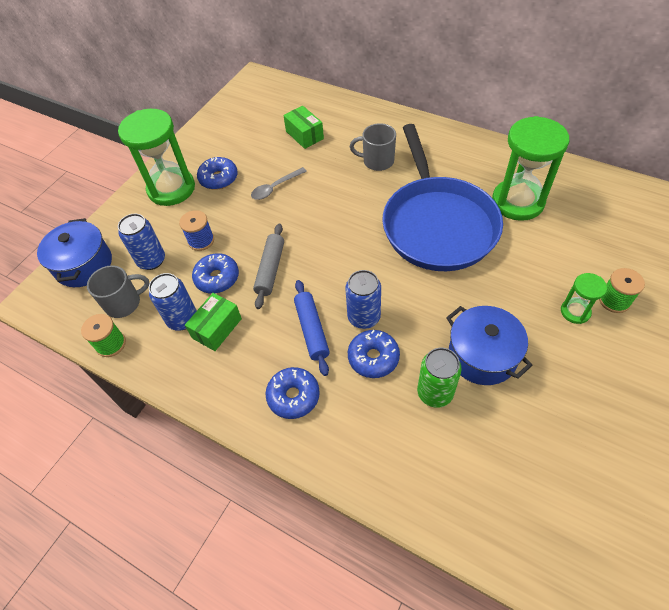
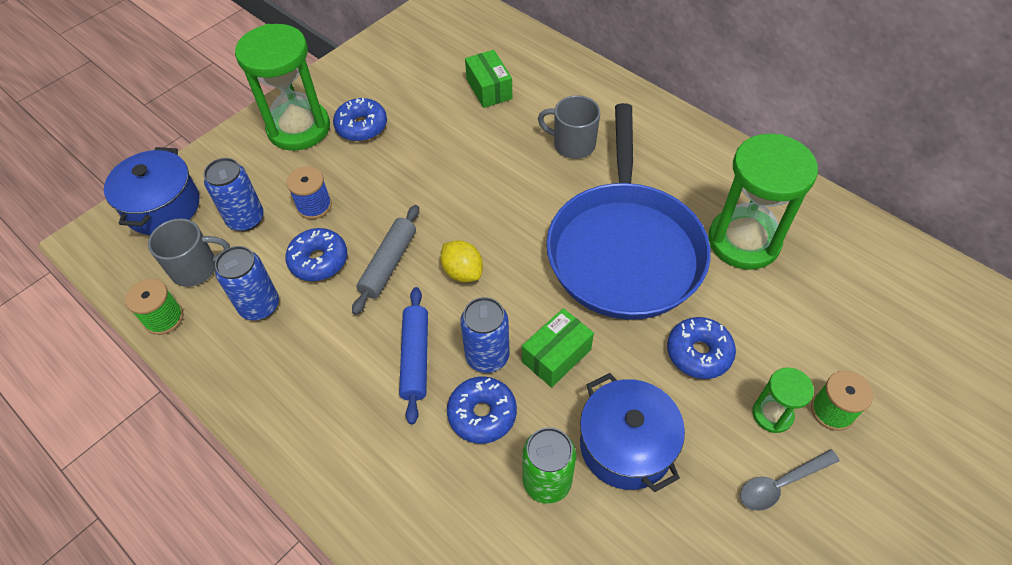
camera: 10 degrees right, 0 degrees up
green box [185,293,242,351] -> green box moved to [522,308,594,387]
grey spoon [251,167,307,200] -> grey spoon moved to [740,449,840,511]
blue donut [265,367,320,419] -> blue donut moved to [667,317,736,379]
none -> yellow lemon [440,241,483,282]

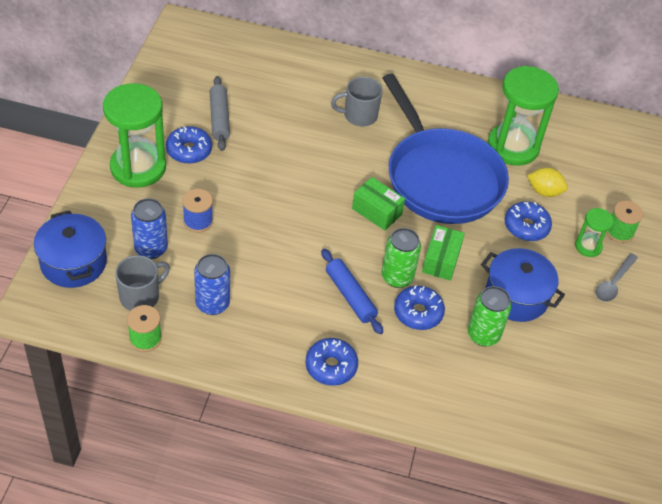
camera: 35 degrees left, 5 degrees down
blue donut [285,228,347,281] -> blue donut moved to [305,338,358,386]
grey rolling pin [352,205,419,315] -> grey rolling pin moved to [210,76,230,151]
yellow lemon [440,241,483,282] -> yellow lemon moved to [527,168,568,197]
blue can [460,297,510,373] -> green can [382,228,421,288]
green box [465,50,512,108] -> green box moved to [352,177,405,231]

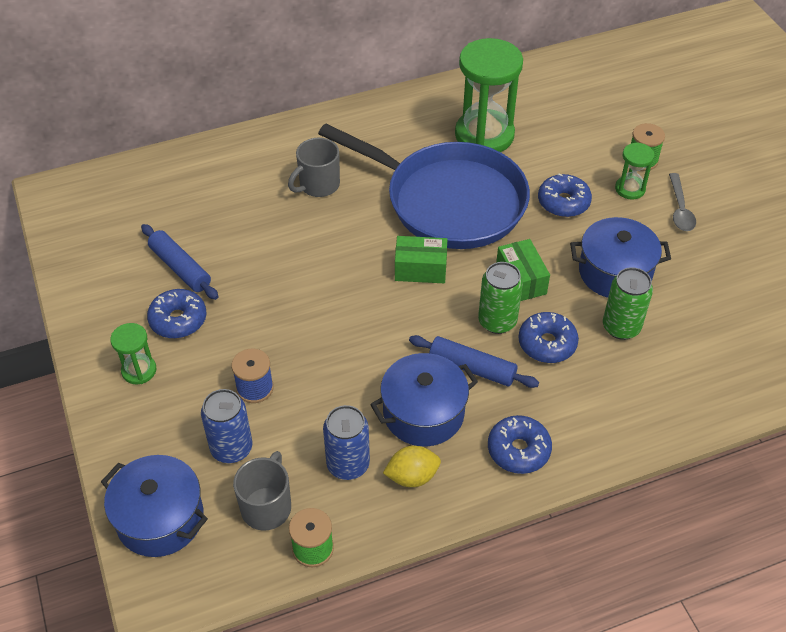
camera: 30 degrees left, 0 degrees up
green hourglass [103,83,166,187] -> green hourglass [110,323,156,385], size x0.49
grey rolling pin [210,76,230,151] -> blue rolling pin [141,224,219,300]
yellow lemon [527,168,568,197] -> yellow lemon moved to [383,446,441,487]
none -> blue pot [370,353,478,446]

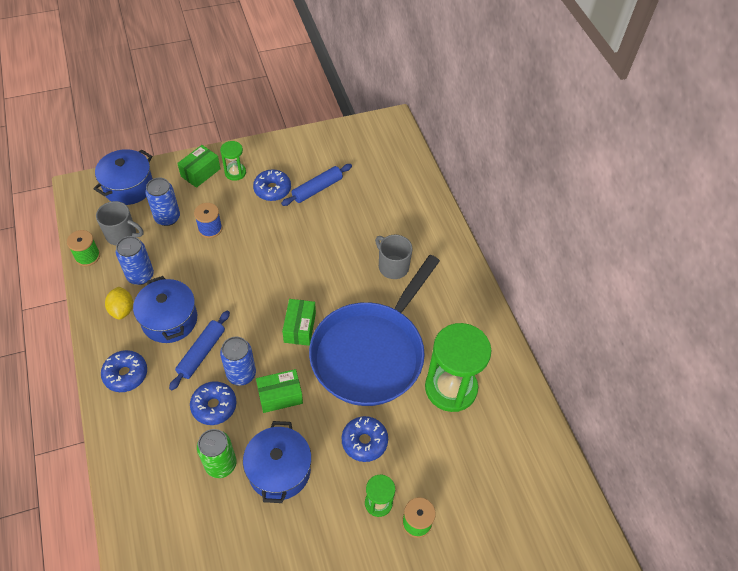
camera: 90 degrees right, 5 degrees up
green can [478,262,523,334] -> blue can [220,336,256,386]
grey spoon [669,173,696,231] -> none
none -> green box [177,145,220,188]

